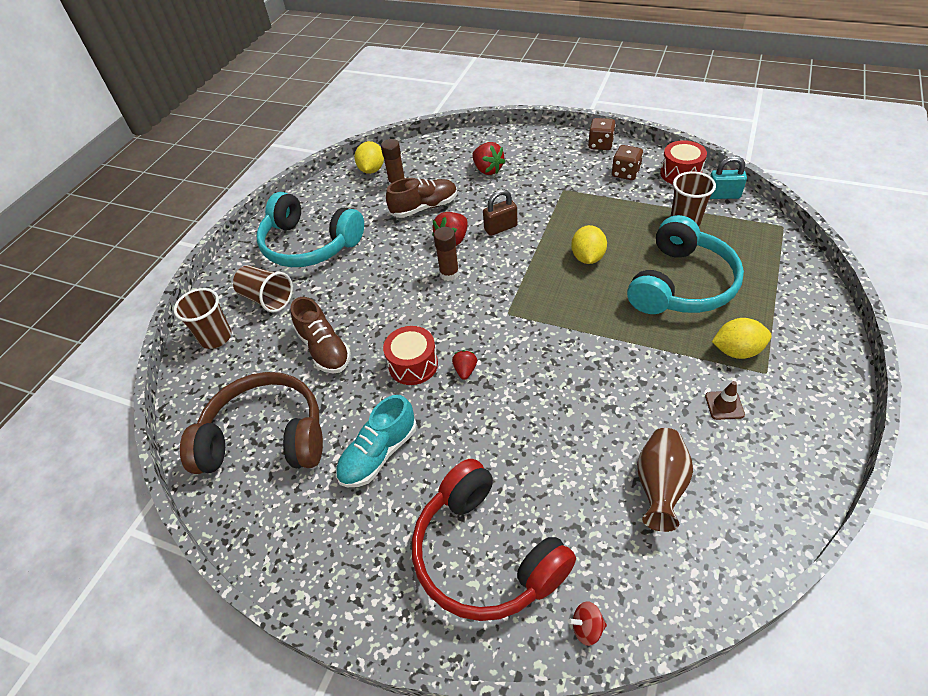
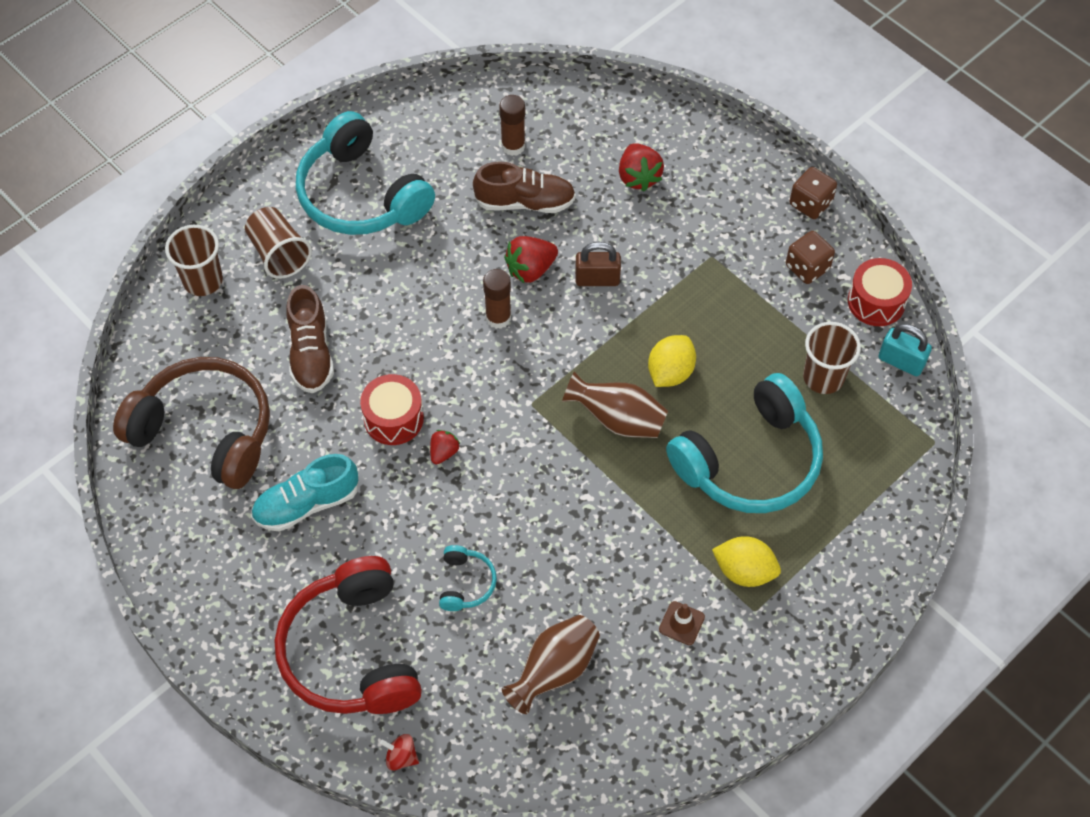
camera: 20 degrees right, 10 degrees up
yellow lemon [354,141,384,174] -> none
none -> turquoise headphones [439,545,497,611]
none -> brown vase [562,371,668,438]

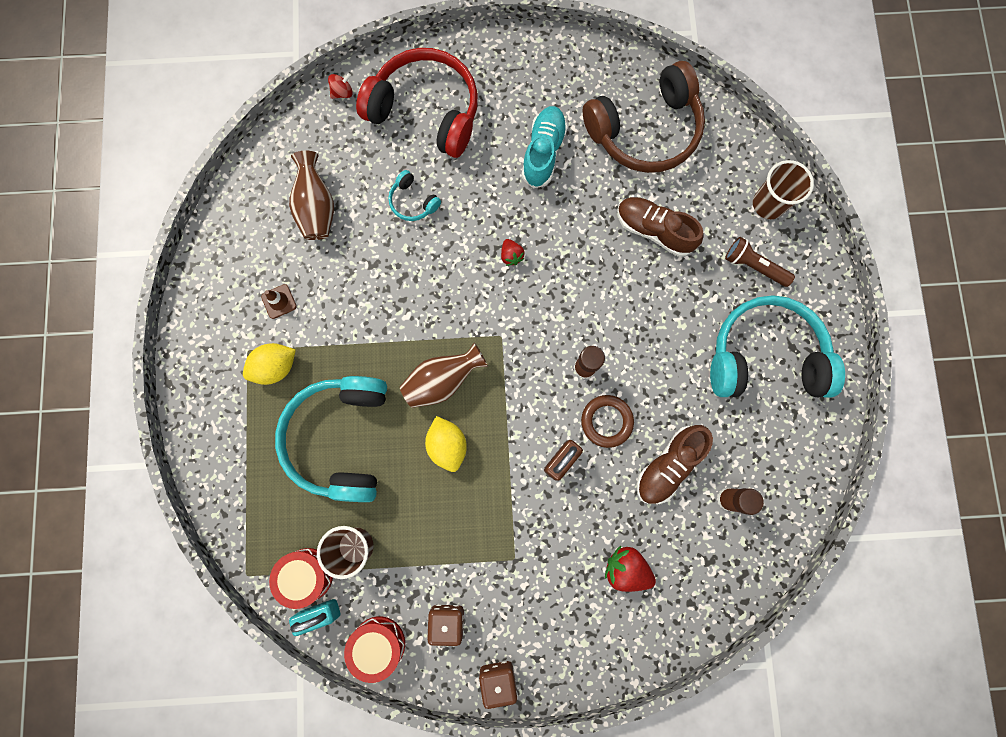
camera: 130 degrees right, 20 degrees up
brown cup [245,207,312,279] -> brown flashlight [725,237,795,287]
red drum [360,374,424,445] -> red drum moved to [269,548,333,609]
red strawberry [504,236,558,284] -> brown ring [581,395,634,448]

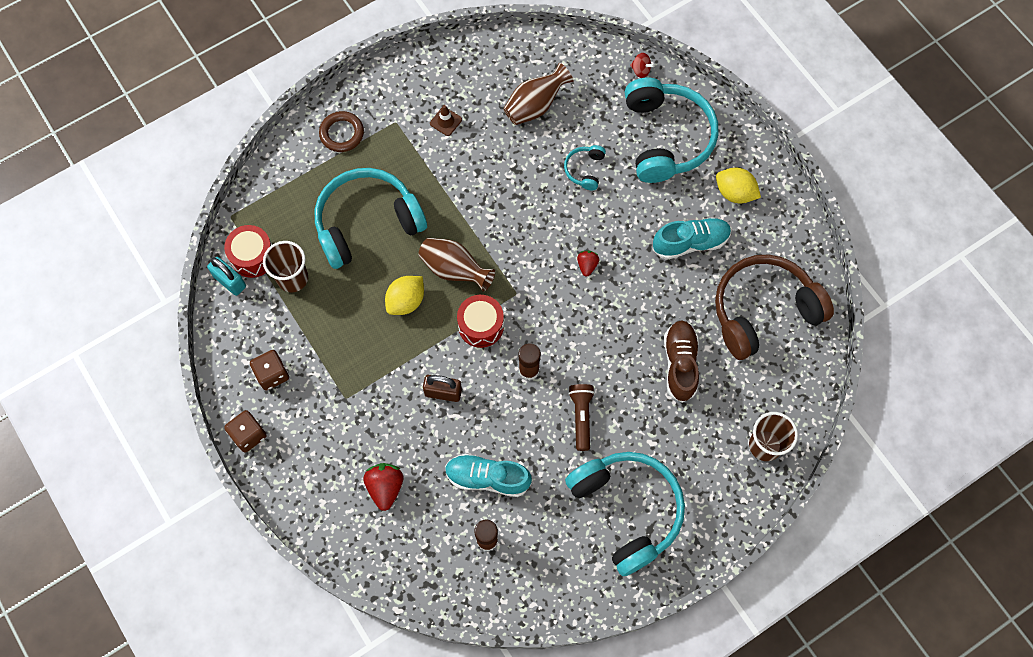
camera: 60 degrees right, 10 degrees down
yellow lemon [243,343,296,385] -> yellow lemon moved to [716,168,761,203]
red drum [344,616,405,683] -> red drum moved to [457,295,504,348]
red headphones [356,48,478,158] -> turquoise headphones [625,77,718,183]
red strawberry [501,239,525,266] -> red strawberry turned 150 degrees clockwise [577,250,599,277]
brown ring [581,395,634,448] -> brown ring moved to [319,111,364,152]
brown headphones [583,61,705,173] -> brown headphones turned 120 degrees clockwise [715,255,834,360]
brown shoe [637,425,713,504] -> turquoise shoe [445,454,532,497]
brown flashlight [725,237,795,287] -> brown flashlight moved to [568,384,595,451]

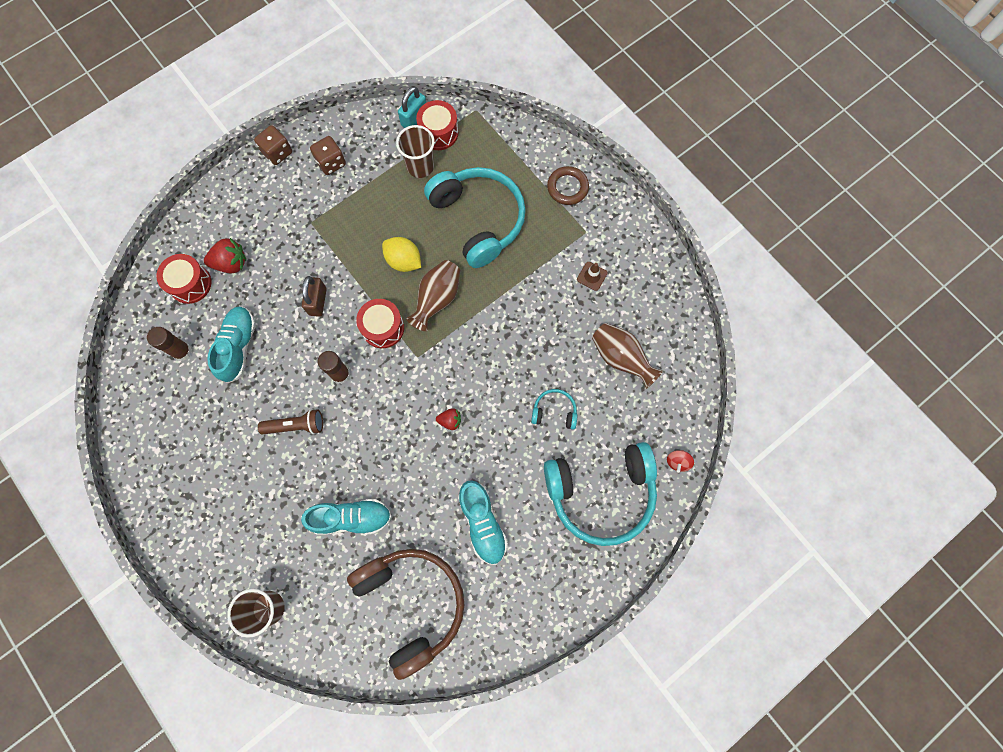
camera: 85 degrees right, 5 degrees up
turquoise headphones [565,452,685,576] -> none
brown shoe [664,320,699,403] -> turquoise shoe [301,499,392,535]
yellow lemon [716,168,761,203] -> none
none -> red drum [156,254,211,304]

